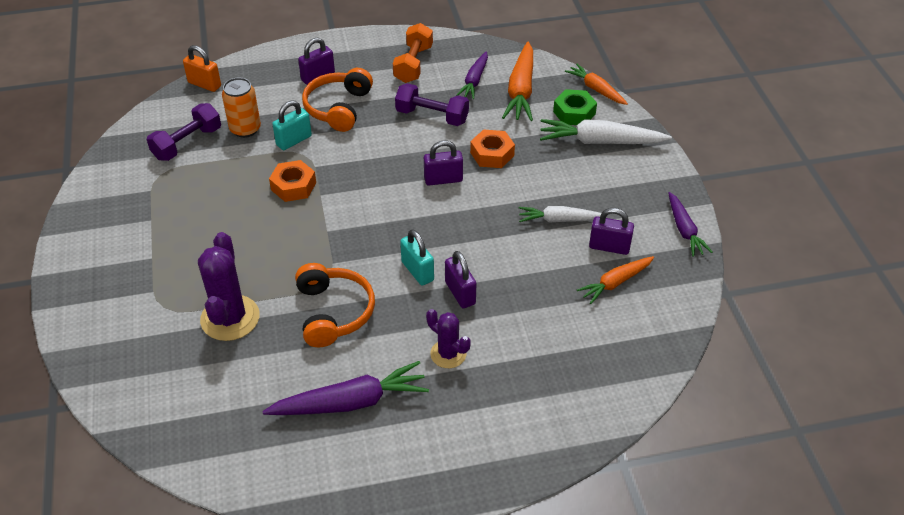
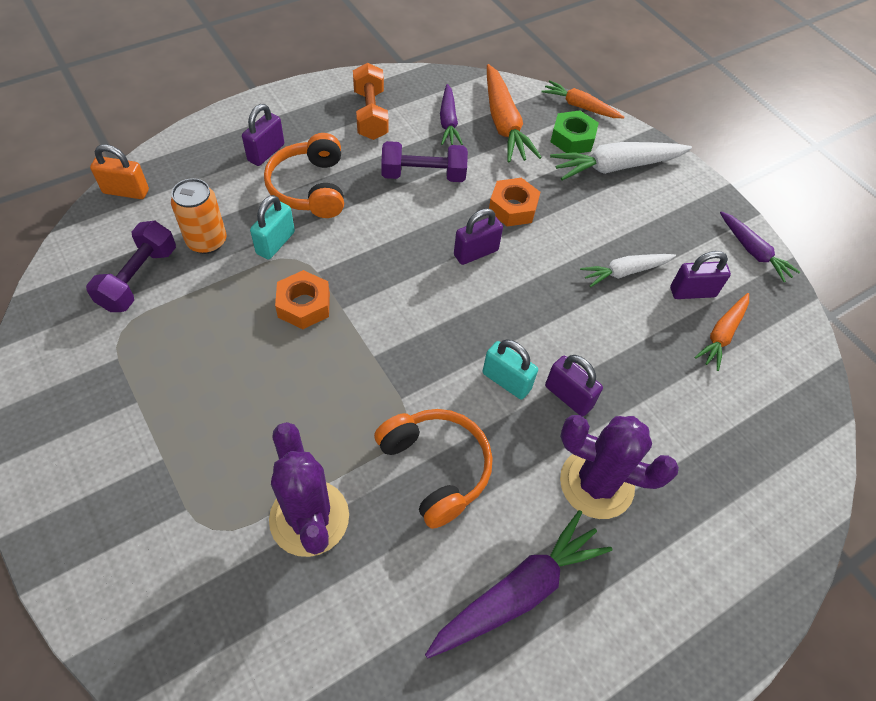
camera: 25 degrees left, 10 degrees up
purple cactus [426,309,471,368] -> purple cactus [560,415,679,519], size x1.68

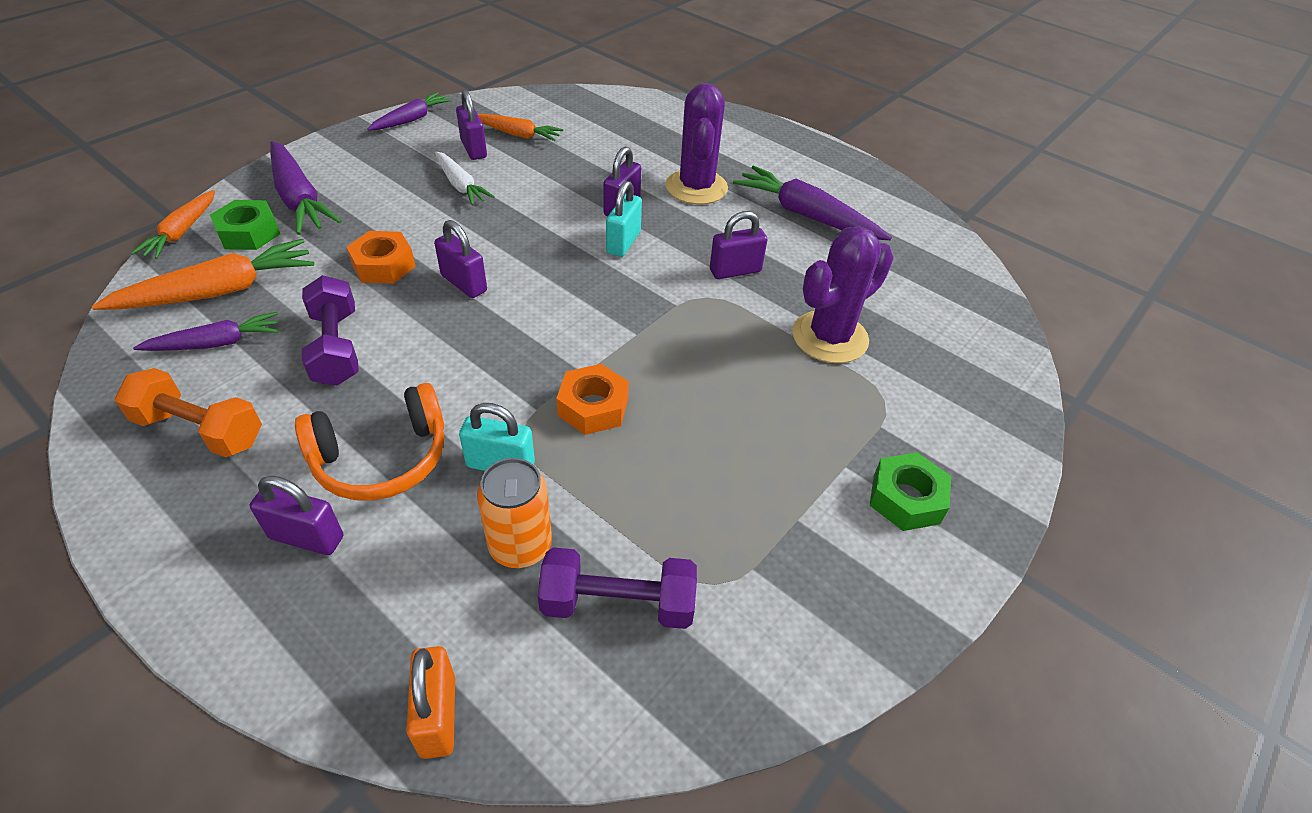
camera: 105 degrees left, 10 degrees down
orange dumbbell [353,63,389,140] -> orange dumbbell turned 45 degrees clockwise [115,368,262,457]
orange headphones [374,409,493,529] -> purple padlock [710,211,767,279]
white carrot [550,142,692,180] -> purple carrot [270,141,342,235]
none -> green nut [870,452,951,531]

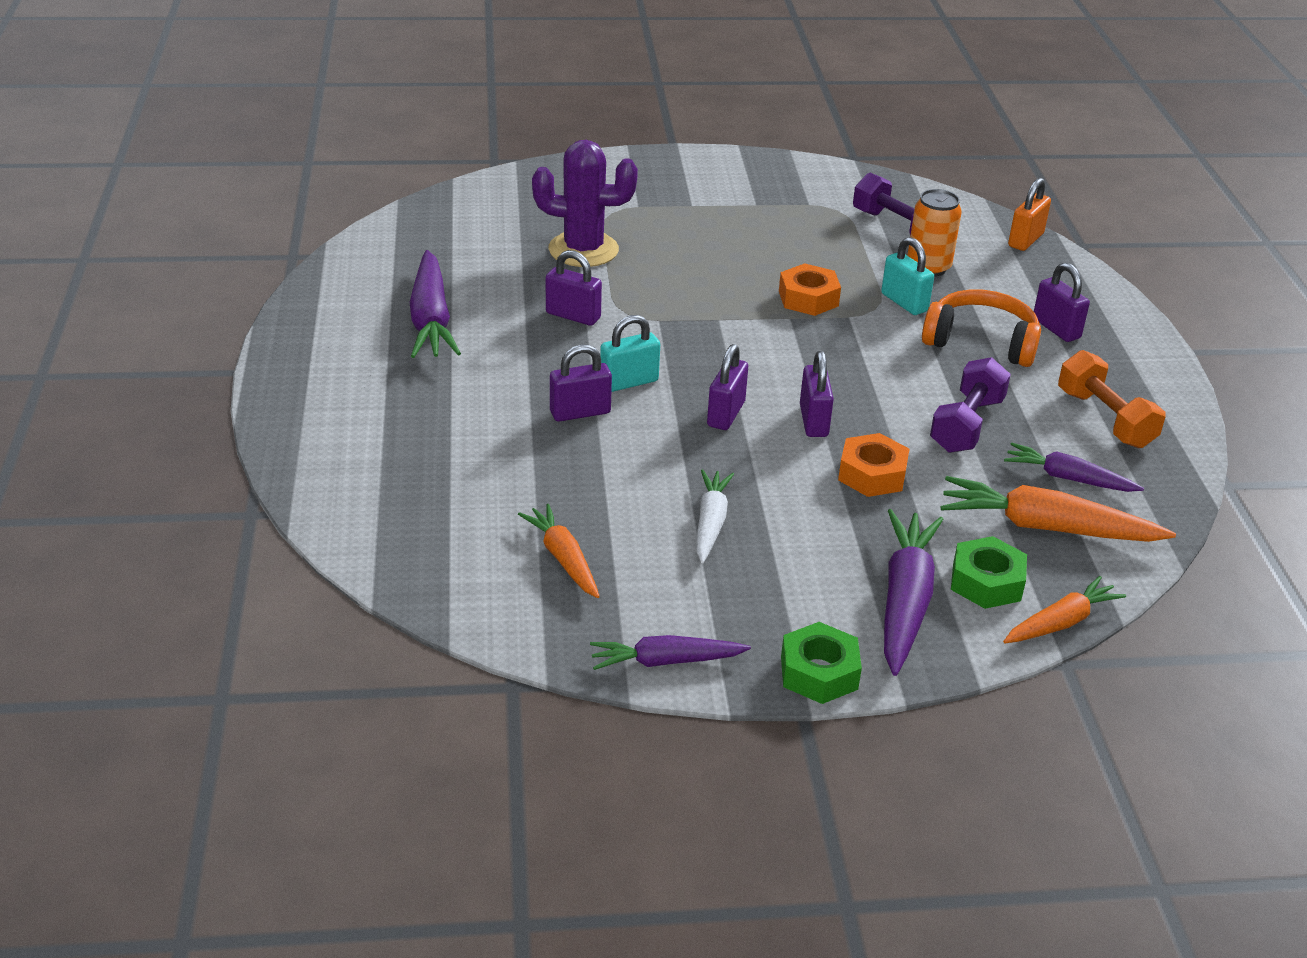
camera: 135 degrees left, 10 degrees down
purple padlock [456,90,487,160] -> purple padlock moved to [707,344,748,430]
purple cactus [665,83,728,204] -> none
green nut [870,452,951,531] -> green nut moved to [781,622,862,704]

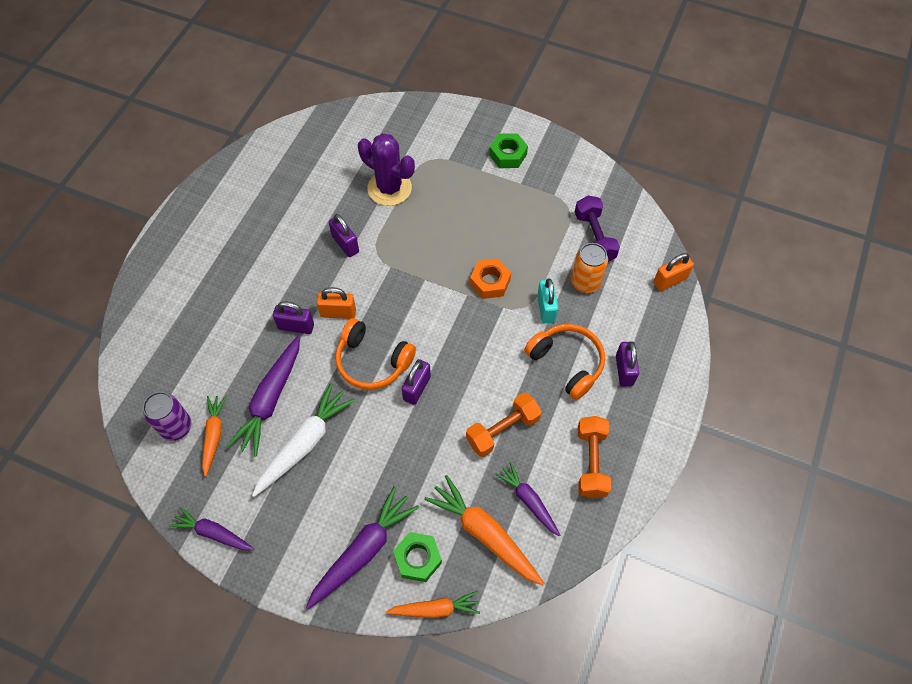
camera: 30 degrees right, 25 degrees up
purple carrot [409,250,461,358] -> purple carrot moved to [227,336,300,456]
turquoise padlock [600,315,660,392] -> orange padlock [317,287,356,319]
white carrot [696,469,734,563] -> white carrot [252,383,355,497], size x1.60
purple padlock [707,344,748,430] -> orange headphones [335,318,416,390]
green nut [781,622,862,704] -> green nut moved to [489,133,528,168]
orange nut [838,433,910,497] -> none
purple dumbbell [930,357,1011,453] -> orange dumbbell [466,392,542,457]
none -> purple can [143,392,191,441]

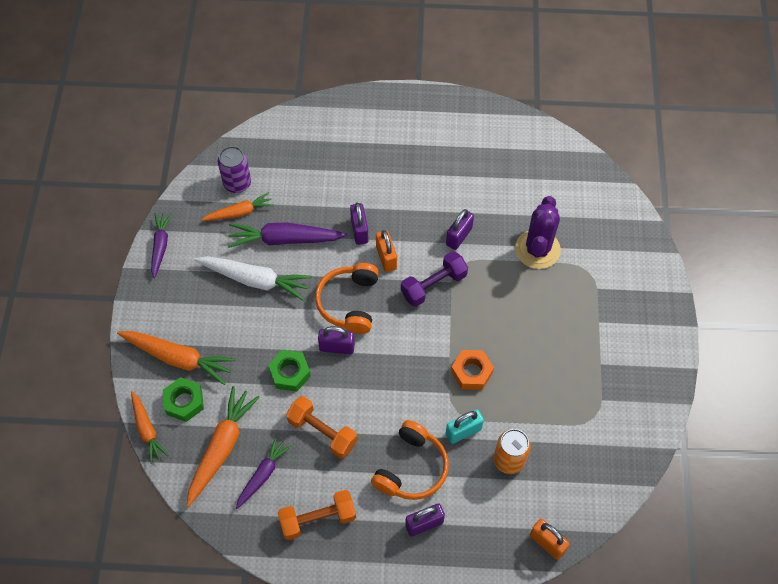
camera: 70 degrees right, 0 degrees up
purple carrot [306,486,419,609] -> orange carrot [117,331,236,385]
green nut [489,133,528,168] -> green nut moved to [268,350,311,392]
purple dumbbell [575,195,620,262] -> purple dumbbell moved to [401,251,468,307]

